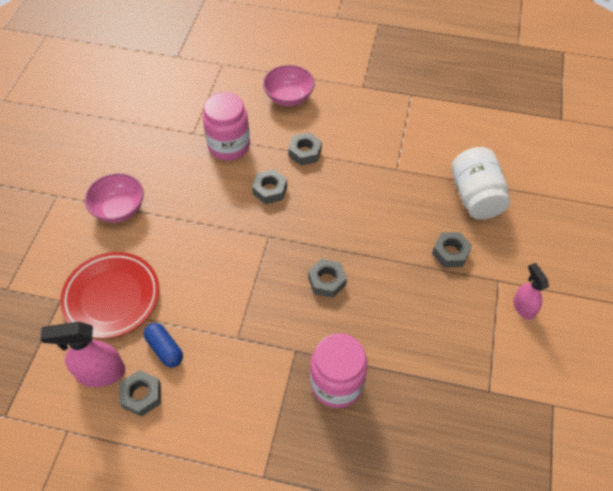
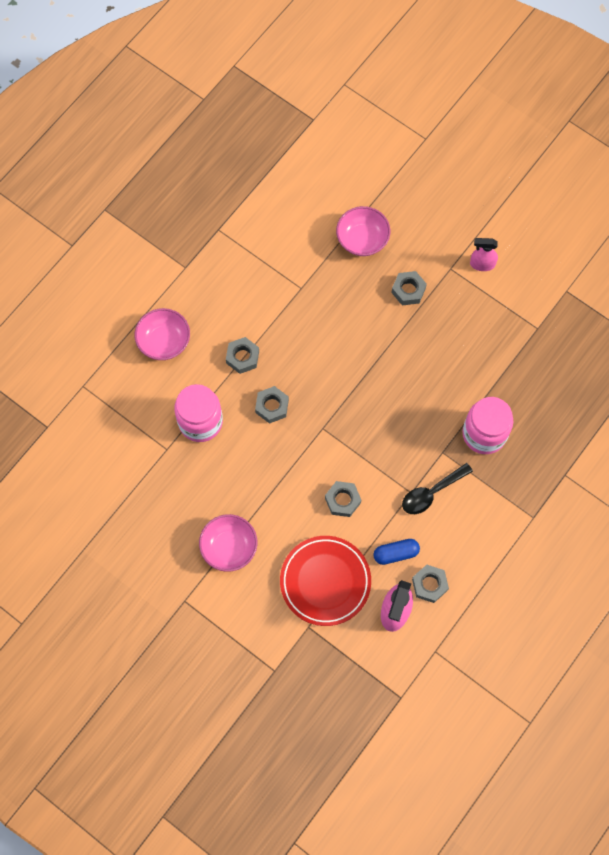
camera: 65 degrees left, 15 degrees up
grey nut [308,259,347,298] -> grey nut moved to [325,481,361,517]
white jar [451,147,510,219] -> pink bowl [336,206,390,256]
none -> black spoon [402,463,473,514]

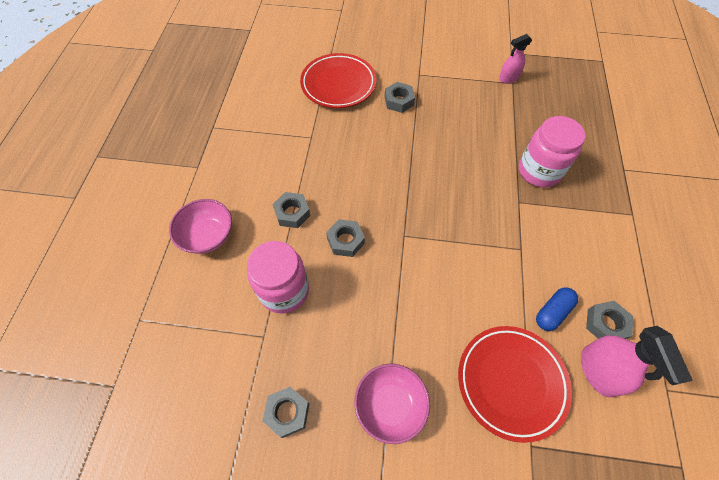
camera: 30 degrees left, 10 degrees down
grey nut [325,481,361,517] -> grey nut moved to [262,387,309,438]
pink bowl [336,206,390,256] -> red plate [300,53,376,108]
black spoon [402,463,473,514] -> none
pink spray bottle [470,238,498,271] -> pink spray bottle moved to [499,34,532,84]

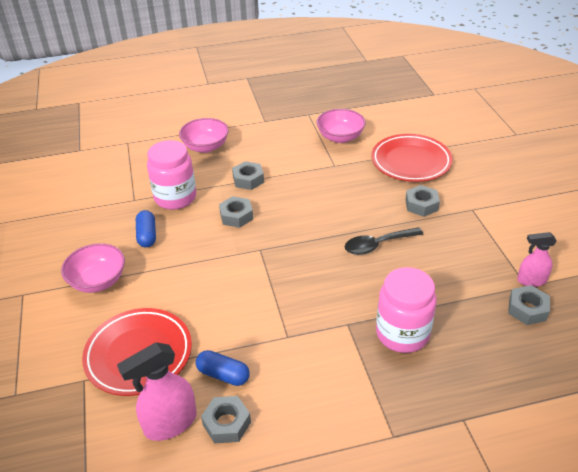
camera: 70 degrees right, 20 degrees down
grey nut [262,387,309,438] -> grey nut moved to [508,285,550,325]
pink spray bottle [499,34,532,84] -> pink spray bottle turned 45 degrees counterclockwise [517,232,557,287]
none -> blue capsule [136,210,156,247]
none -> pink bowl [316,109,366,143]
none -> black spoon [345,227,423,255]

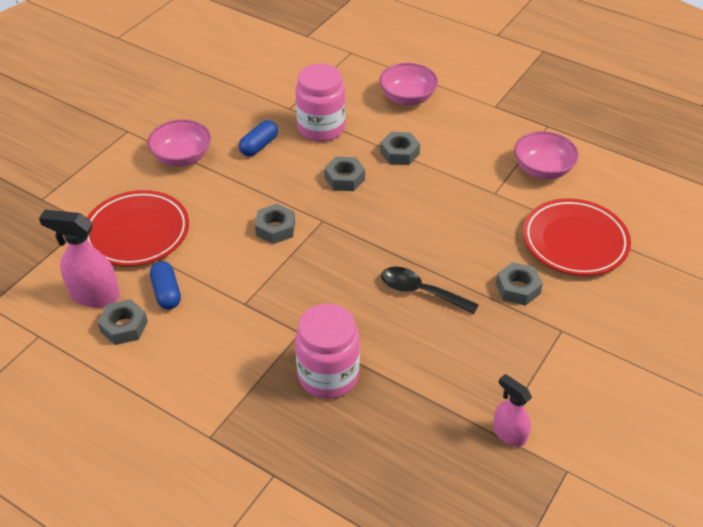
camera: 45 degrees right, 5 degrees up
grey nut [508,285,550,325] -> grey nut moved to [255,204,295,244]

